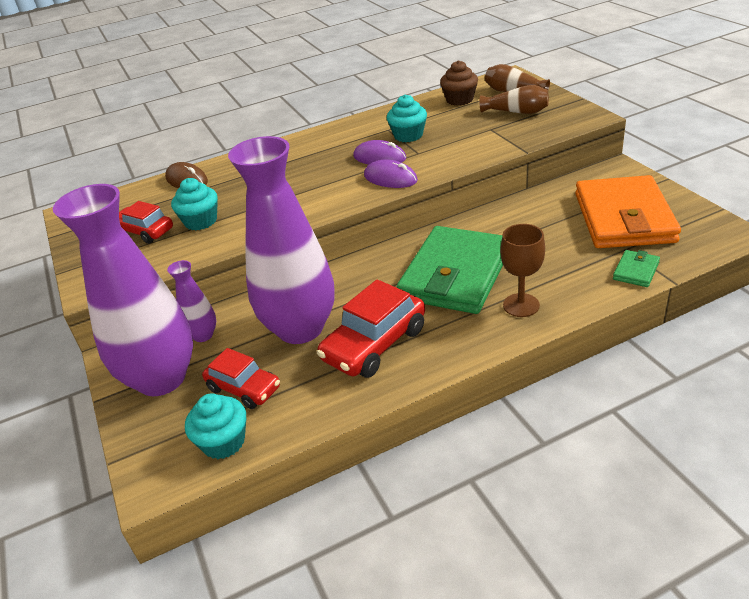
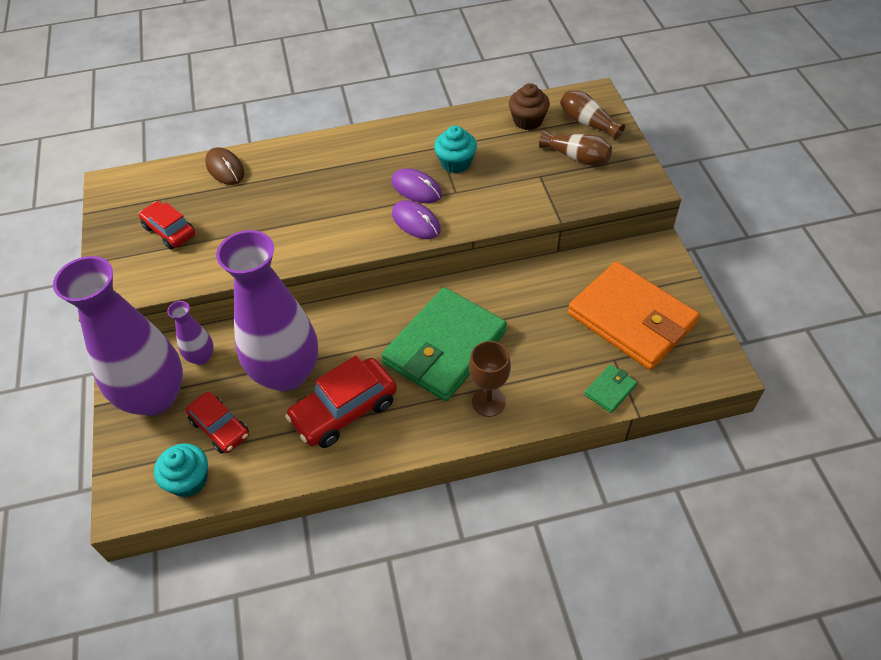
camera: 10 degrees right, 15 degrees up
turquoise cupcake [171,178,218,231] -> none
orange wallet [575,175,681,248] -> orange wallet turned 60 degrees counterclockwise [568,262,700,370]

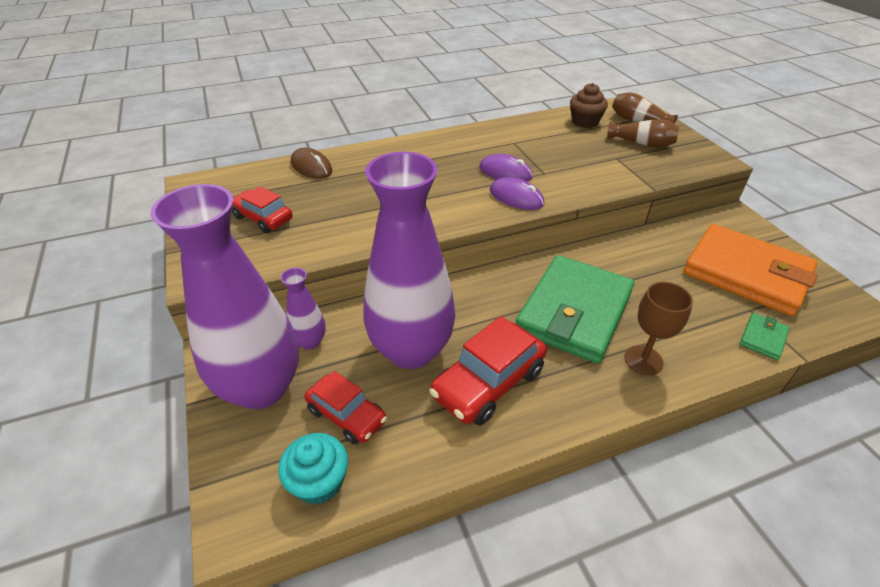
camera: 10 degrees left, 10 degrees down
turquoise cupcake [434,126,477,173] -> none

